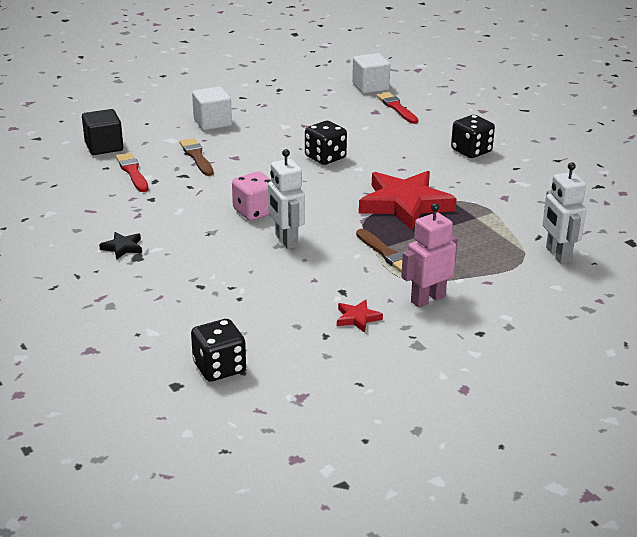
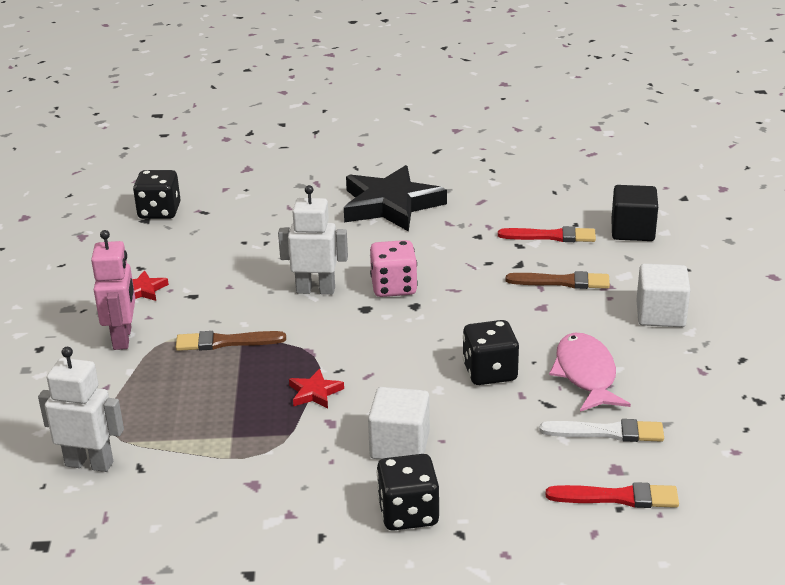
camera: 120 degrees right, 0 degrees up
black star [99,232,142,260] -> black star [344,165,447,232], size x2.39
white cube [352,53,390,94] -> white cube moved to [368,387,430,460]
red star [359,171,457,230] -> red star [289,369,344,408], size x0.42
none -> white brush [540,419,664,442]
none -> pink fish [549,333,631,412]

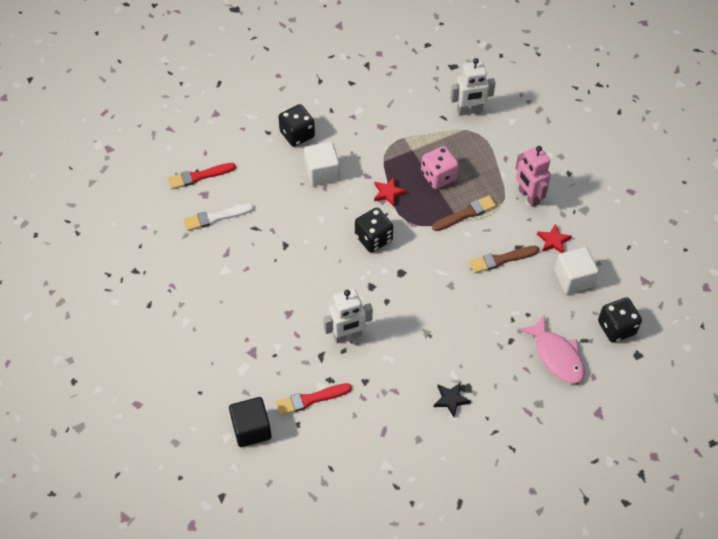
camera: 155 degrees right, 25 degrees up
white robot [278,185,348,294] -> white robot moved to [324,289,373,343]
black star [344,165,447,232] -> black star [434,382,471,417], size x0.42
pink dice [370,240,418,297] -> pink dice moved to [421,146,459,189]
black dice [463,320,519,385] -> black dice moved to [355,208,393,253]
brown brush [506,271,610,289] -> brown brush moved to [469,246,539,273]
pink fish [549,333,631,412] -> pink fish moved to [518,315,585,384]
white cube [636,264,690,327] -> white cube moved to [554,247,599,294]

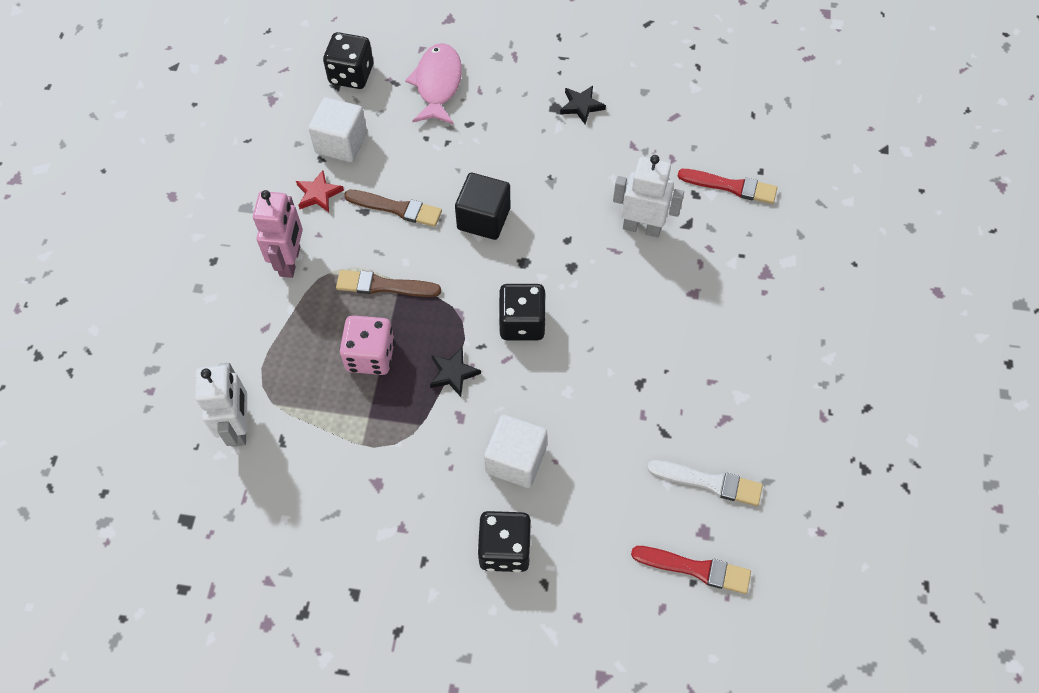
camera: 145 degrees left, 5 degrees up
black cube [229,397,272,447] -> black cube moved to [455,173,510,240]
red star [374,177,406,207] -> black star [430,347,481,397]
white robot [450,58,496,116] -> white robot turned 60 degrees clockwise [195,363,247,447]

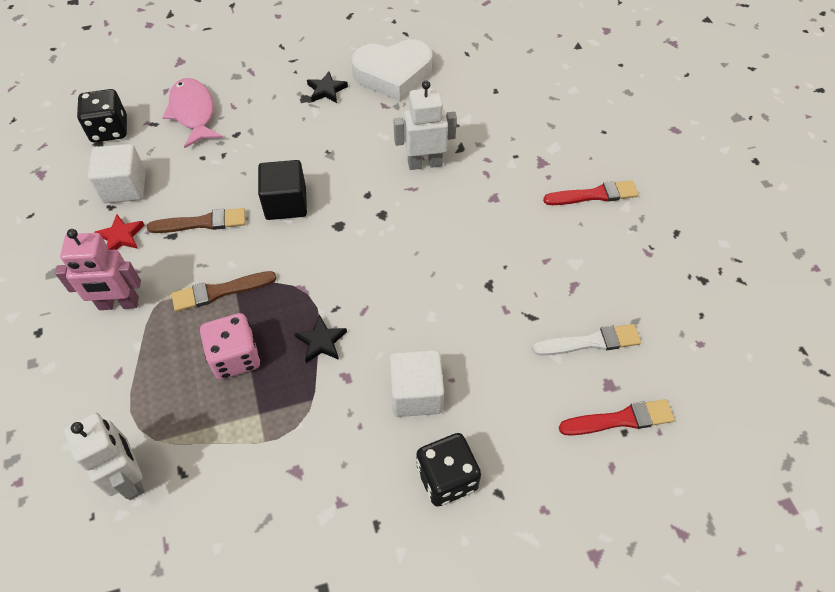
camera: 25 degrees left, 5 degrees down
pink robot [253,190,303,278] -> pink robot turned 105 degrees clockwise [55,229,141,310]
black dice [498,284,546,340] -> none
red brush [678,169,777,204] -> red brush moved to [543,180,639,205]
none -> white heart [352,39,432,101]

